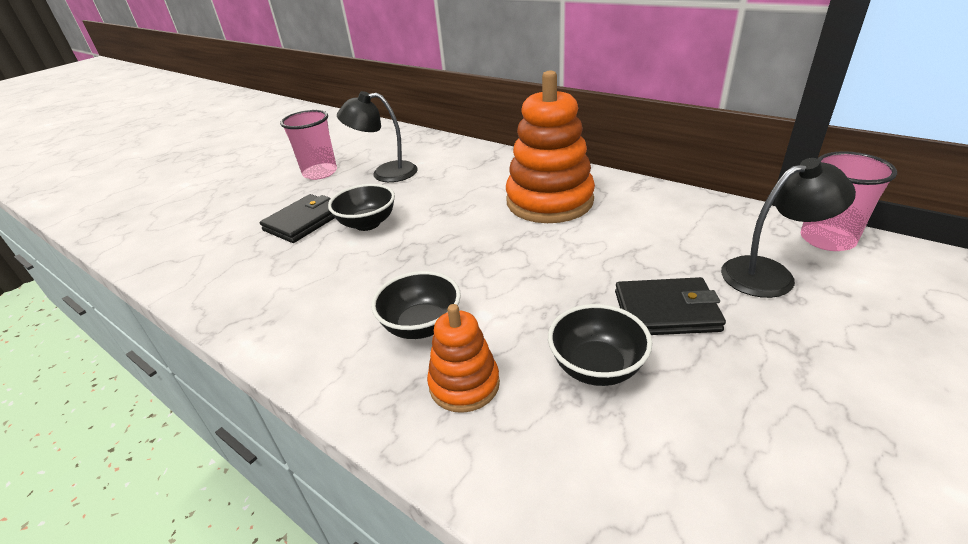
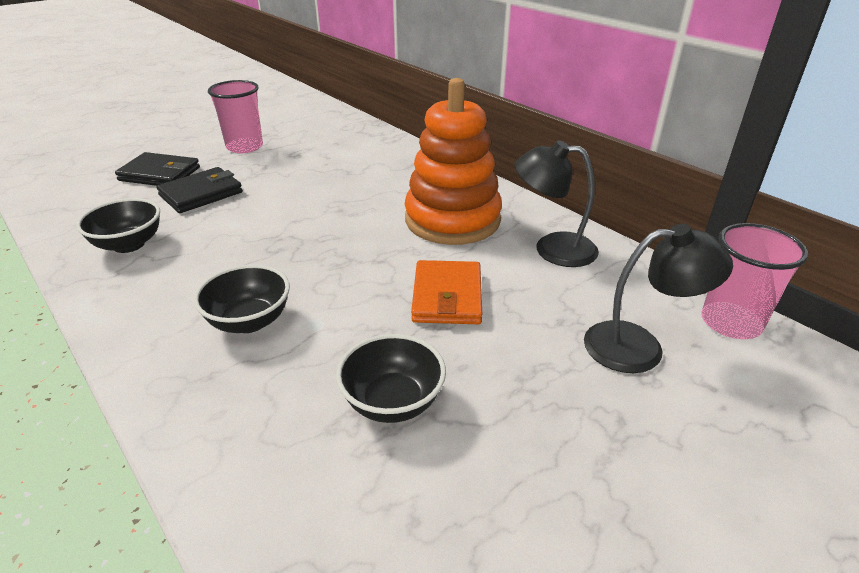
camera: 10 degrees right, 0 degrees up
black bowl [328,184,395,231] -> black bowl moved to [76,198,160,253]
black lamp [337,91,418,182] -> black lamp moved to [515,140,599,267]
orange stacking toy [427,304,500,413] -> none
black wallet [615,277,726,335] -> black wallet moved to [115,152,200,186]
none -> orange wallet [411,260,482,324]

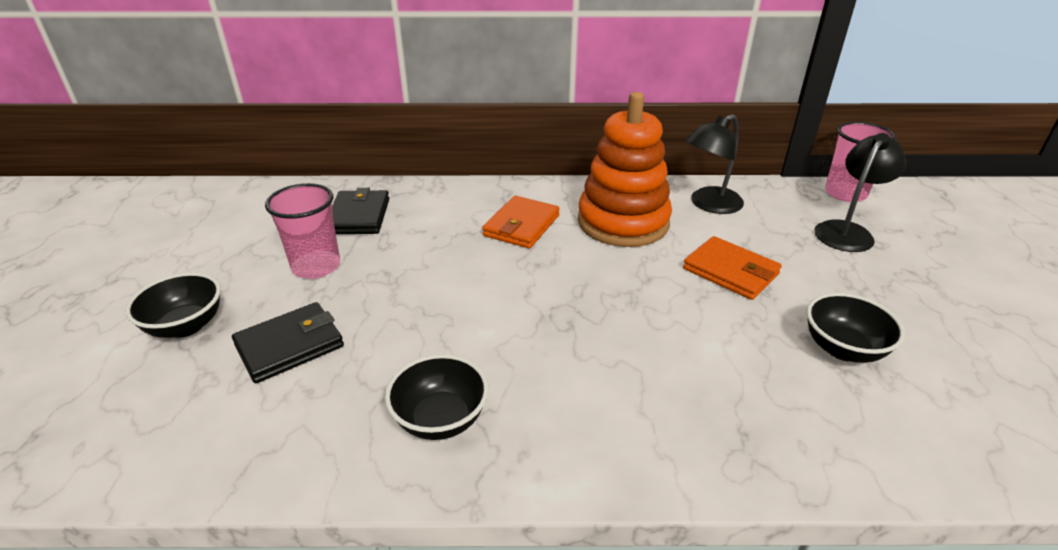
camera: 50 degrees left, 0 degrees up
black wallet [156,167,243,213] -> black wallet moved to [332,188,389,234]
black bowl [194,264,290,333] -> black bowl moved to [125,272,221,338]
none -> orange wallet [482,196,560,249]

